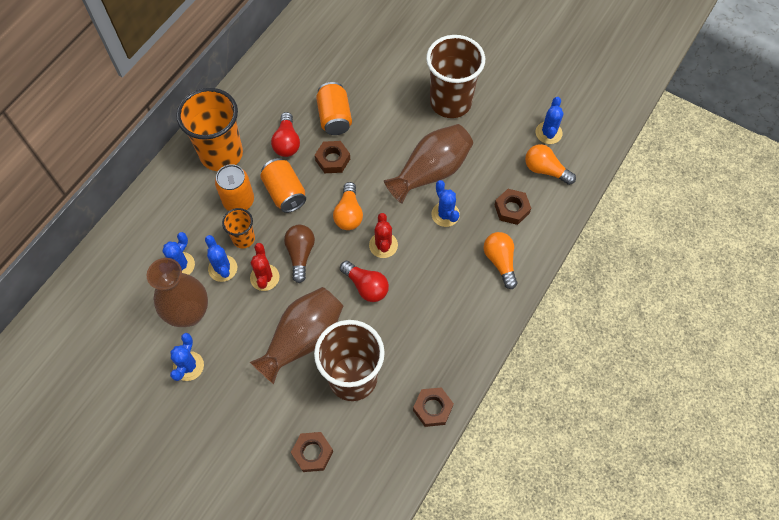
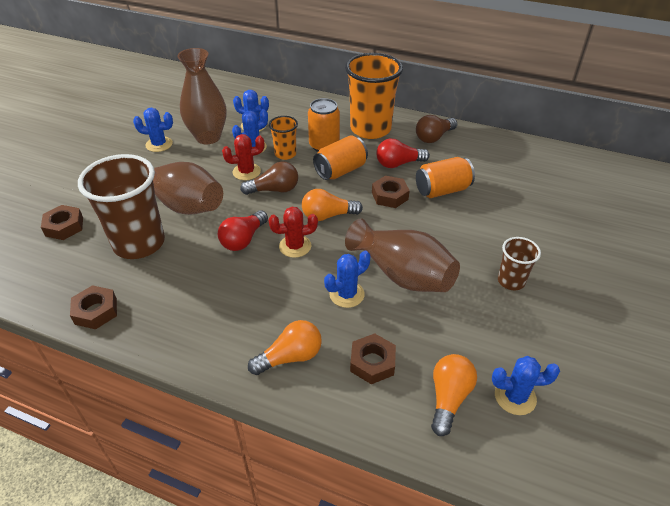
camera: 80 degrees right, 20 degrees down
brown cup [426,35,485,118] -> brown cup [498,237,541,290], size x0.50
none -> brown light bulb [416,115,457,143]

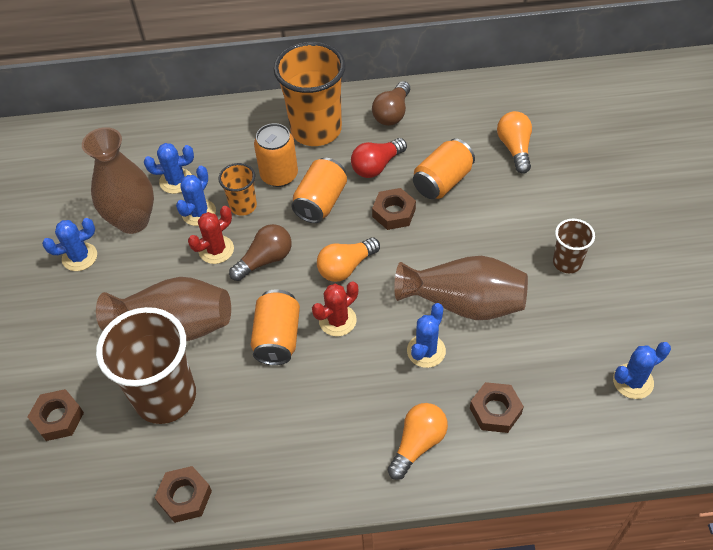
camera: 25 degrees left, 10 degrees up
red light bulb [218,210,268,251] -> orange can [250,290,300,365]
orange light bulb [431,354,477,436] -> orange light bulb moved to [497,111,532,174]

